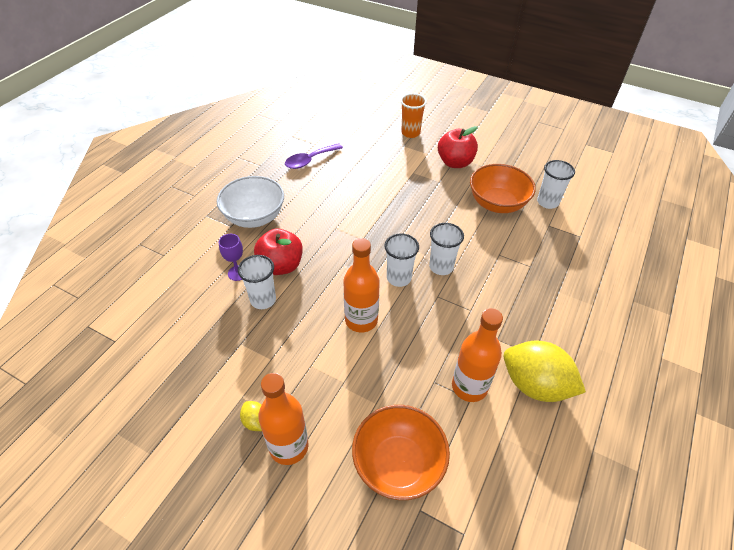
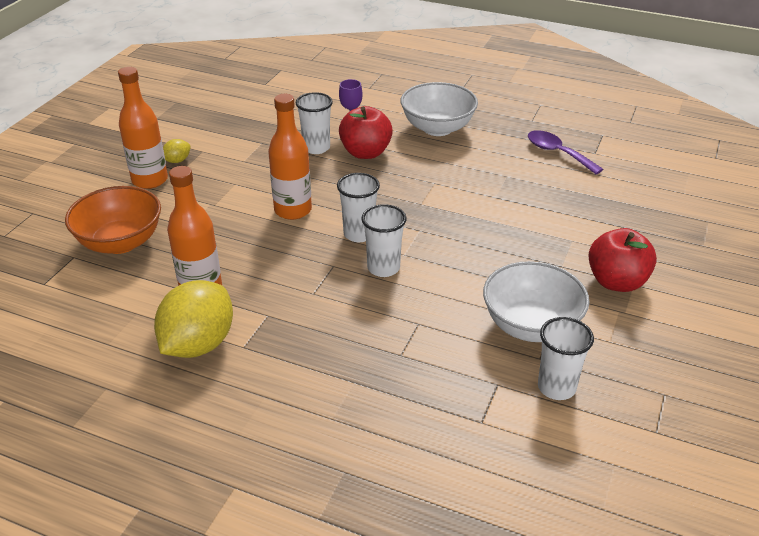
camera: 85 degrees right, 10 degrees down
orange cup [401,93,427,138] -> none
orange bowl [470,164,536,213] -> white bowl [483,261,589,342]

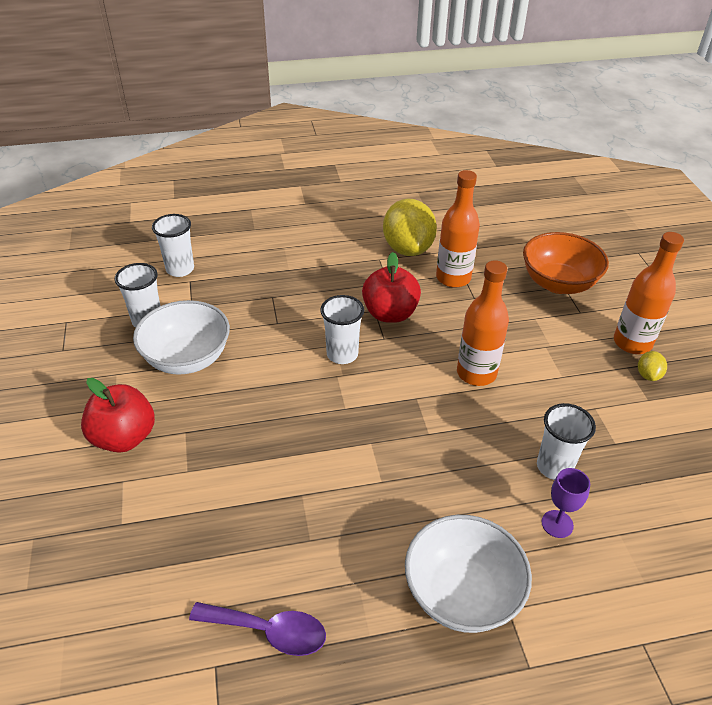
camera: 145 degrees right, 5 degrees up
white cup [337,173,380,242] -> white cup moved to [152,214,194,277]
red apple [339,106,393,159] -> red apple moved to [362,252,421,323]

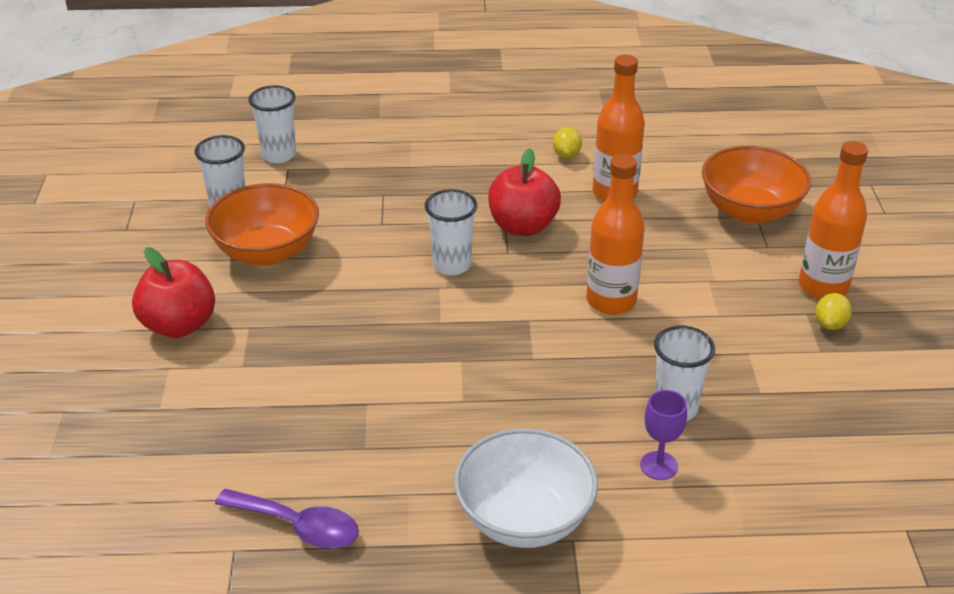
camera: 10 degrees right, 5 degrees down
white bowl [133,300,230,375] -> orange bowl [205,183,319,266]
yellow lemon [383,198,437,256] -> yellow lemon [553,127,582,158], size x0.43

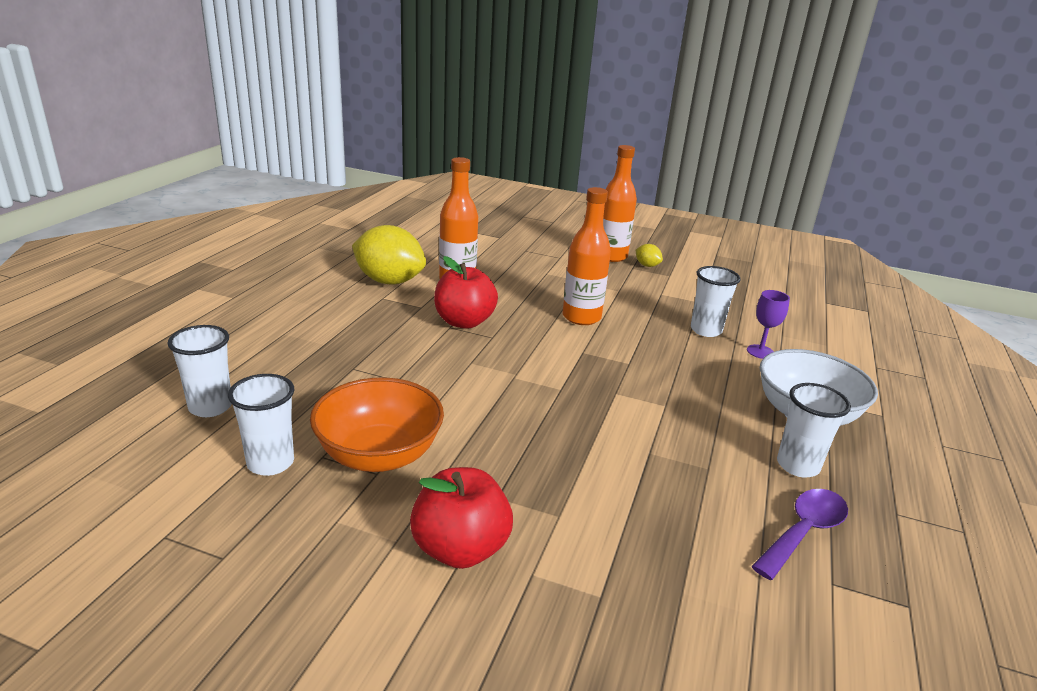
camera: 70 degrees left, 10 degrees down
white cup [425,189,478,275] -> white cup moved to [777,383,851,478]
yellow lemon [553,127,582,158] -> yellow lemon [352,225,426,284], size x2.30
orange bowl [702,146,811,224] -> none

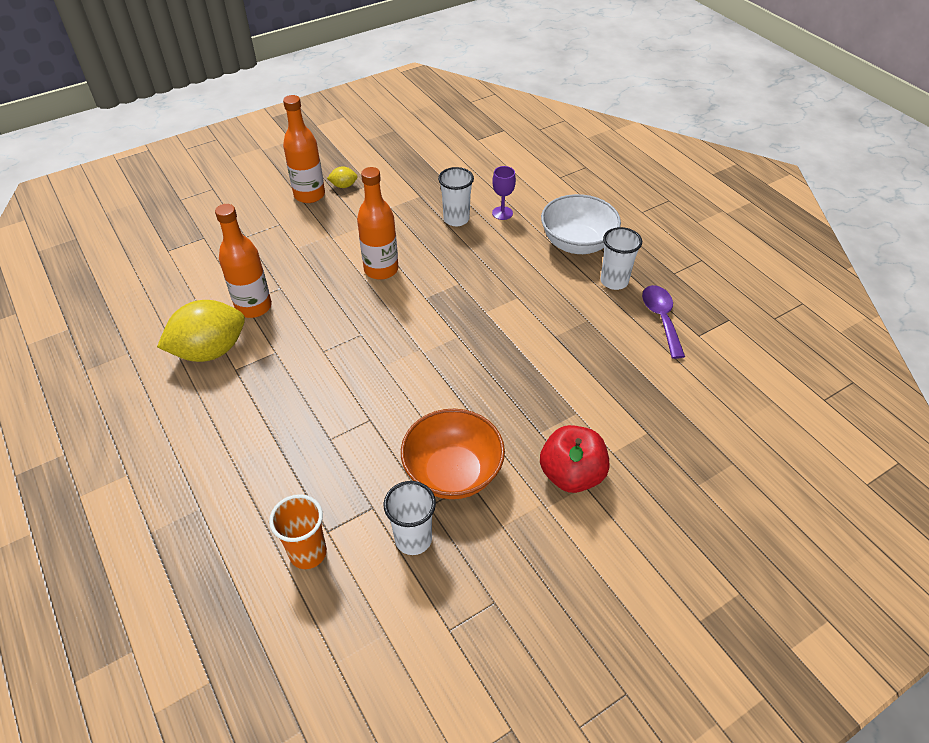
camera: 50 degrees left, 20 degrees up
white cup [168,325,232,417] -> orange cup [269,494,327,569]
red apple [434,256,498,329] -> none

